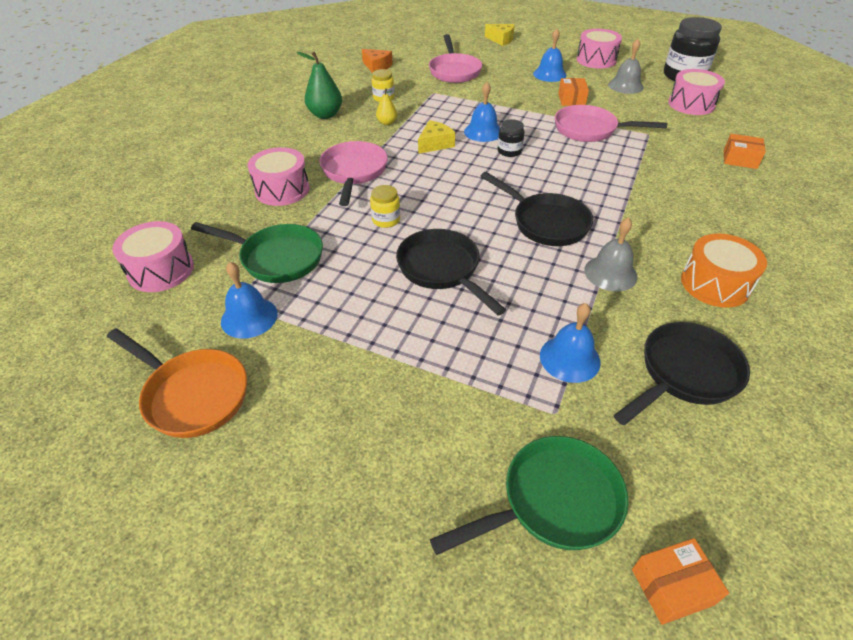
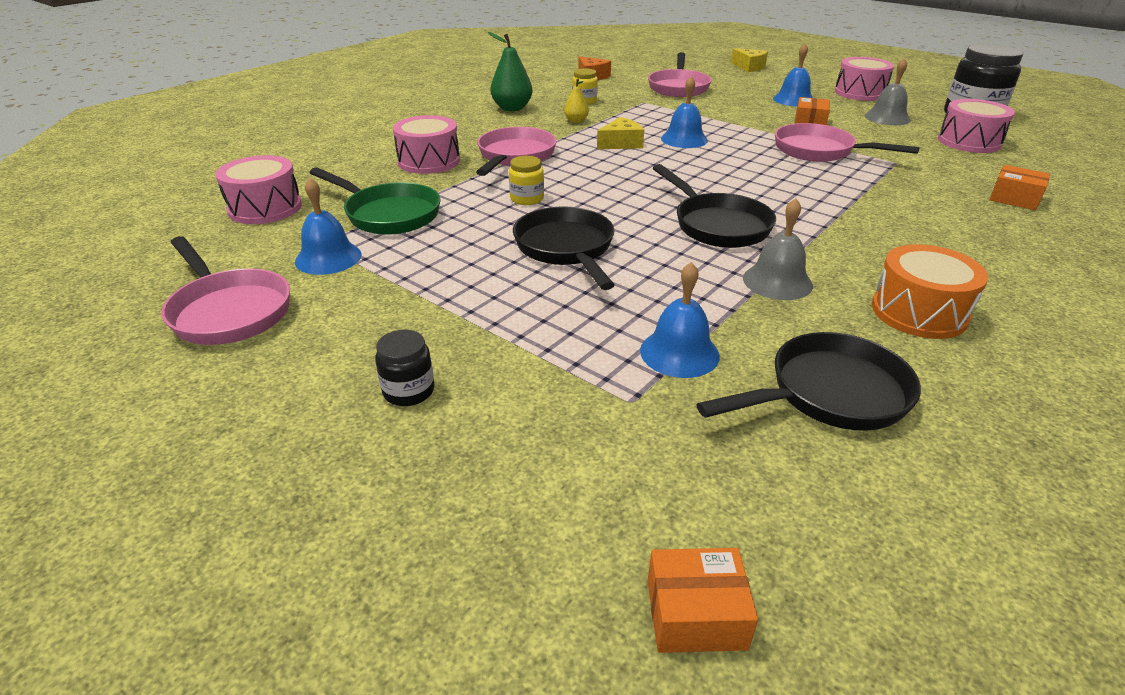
camera: 15 degrees right, 10 degrees down
orange pan [107,328,247,438] -> pink pan [162,236,290,345]
green pan [430,436,628,555] -> none
black jar [498,119,524,157] -> black jar moved to [375,330,434,406]

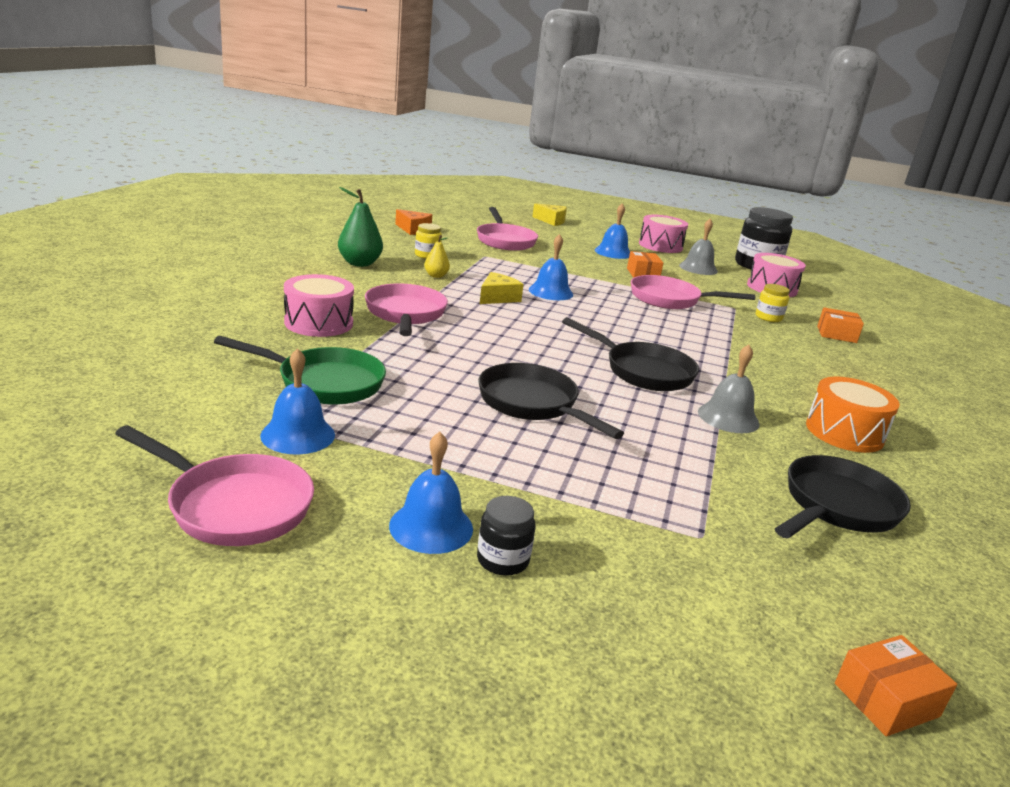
camera: 25 degrees left, 10 degrees down
pink drum [215,155,302,224] -> none
yellow jar [509,156,544,205] -> yellow jar moved to [756,284,790,322]
blue bell [640,262,720,378] -> blue bell moved to [389,432,473,554]

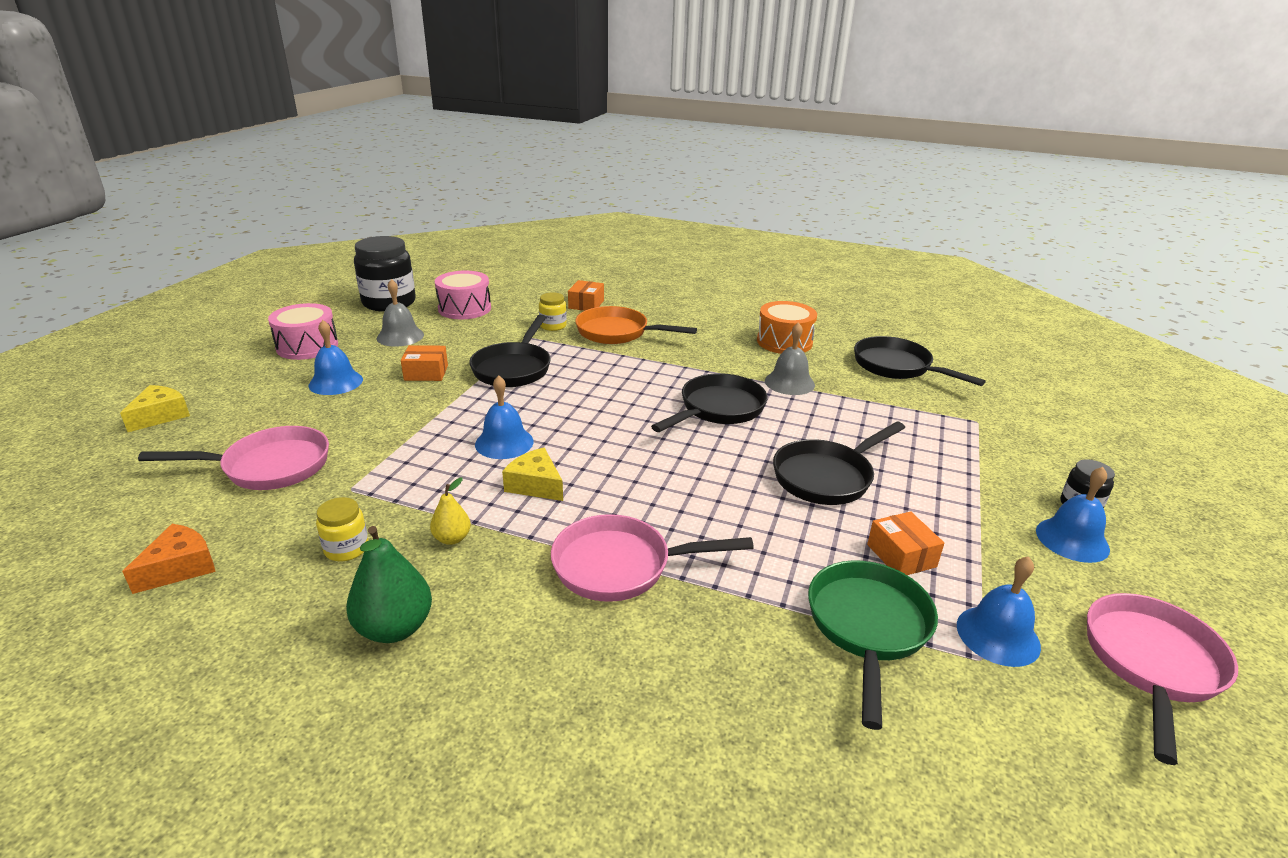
camera: 85 degrees left, 5 degrees up
pink drum [284,274,354,337] -> none
pink pan [631,275,755,309] -> black pan [469,315,551,387]
orange box [835,635,957,736] -> orange box moved to [867,511,944,575]
none -> orange pan [575,306,697,344]

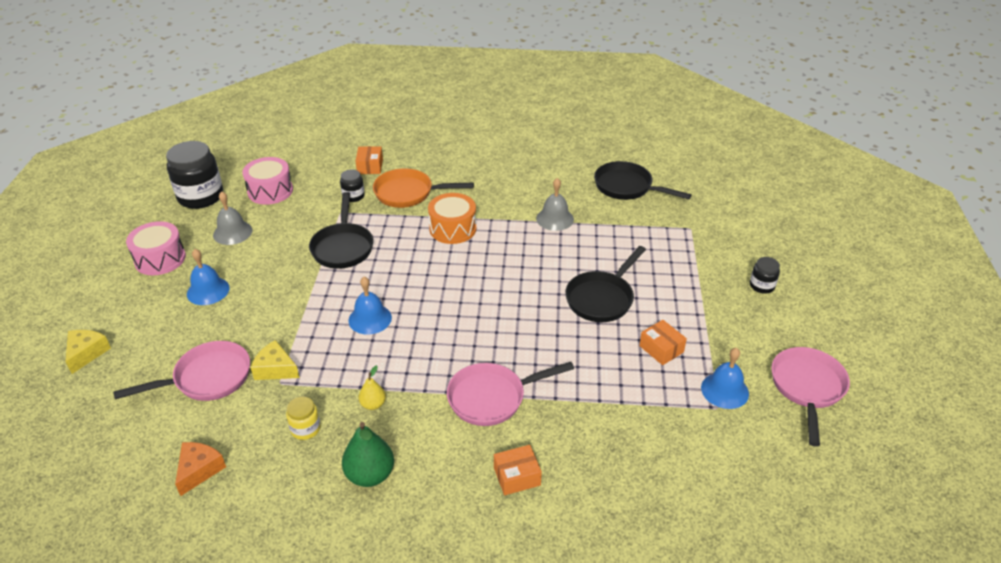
camera: 15 degrees left, 10 degrees up
orange box [401,345,448,381] -> orange box moved to [494,445,542,495]
yellow cheese [502,448,563,501] -> yellow cheese moved to [251,340,300,380]
yellow jar [539,292,567,331] -> black jar [340,170,365,202]
black pan [651,373,768,432] -> none
orange drum [757,301,817,354] -> orange drum moved to [428,193,476,244]
green pan [808,560,938,730] -> none
blue bell [1036,467,1110,563] -> none

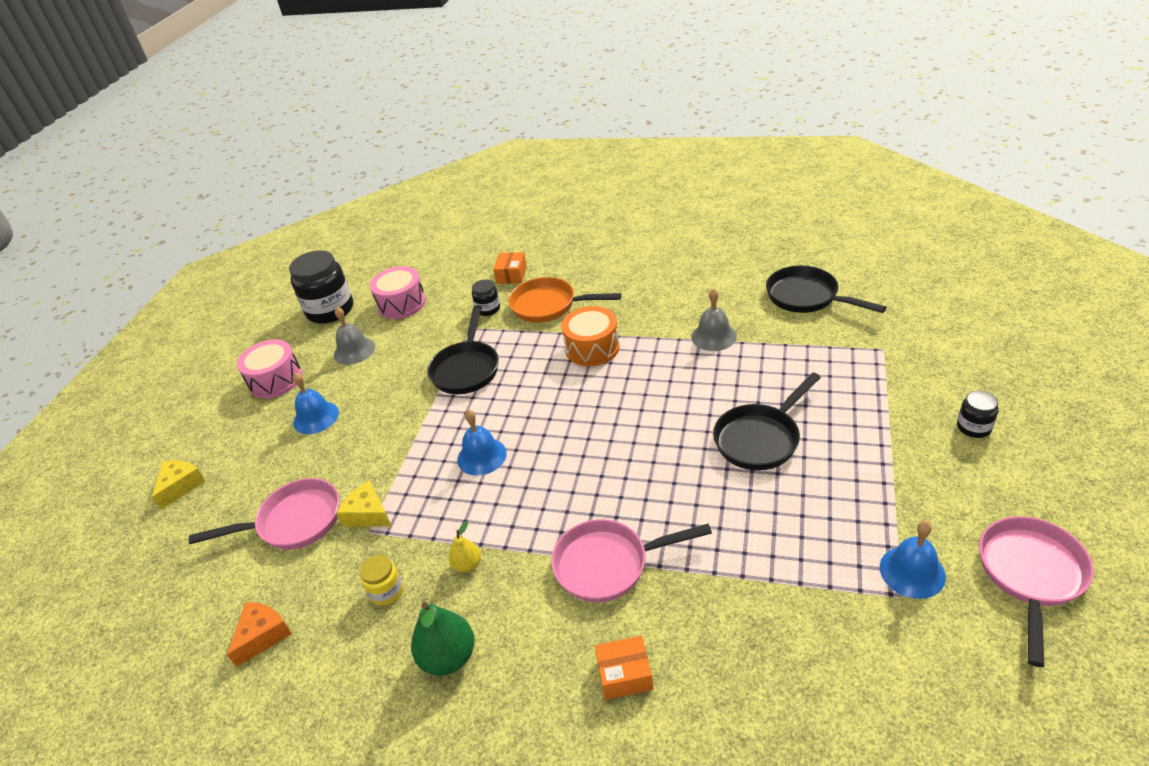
camera: 15 degrees right, 0 degrees up
orange box [639,320,687,365] -> none

